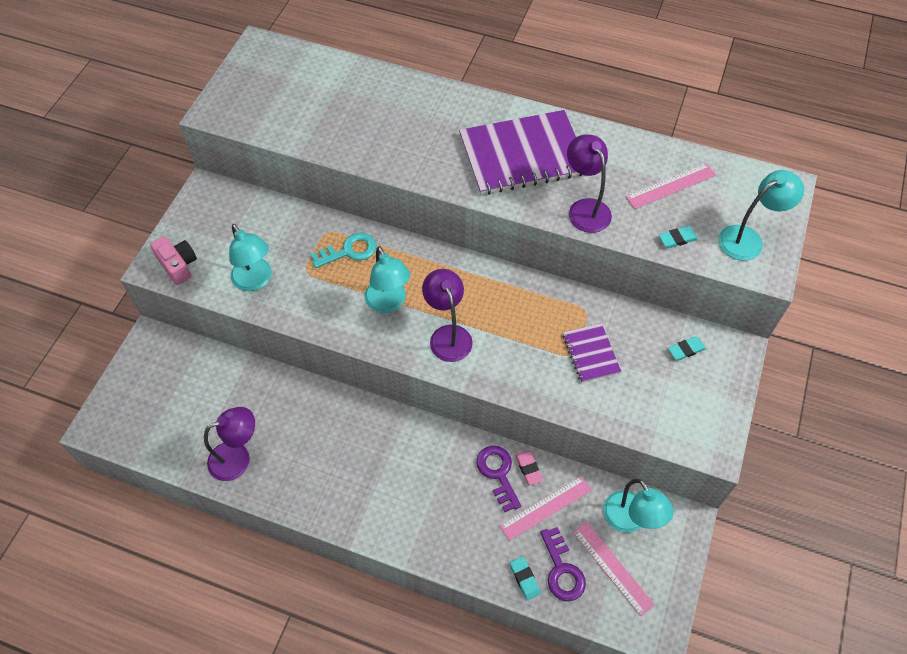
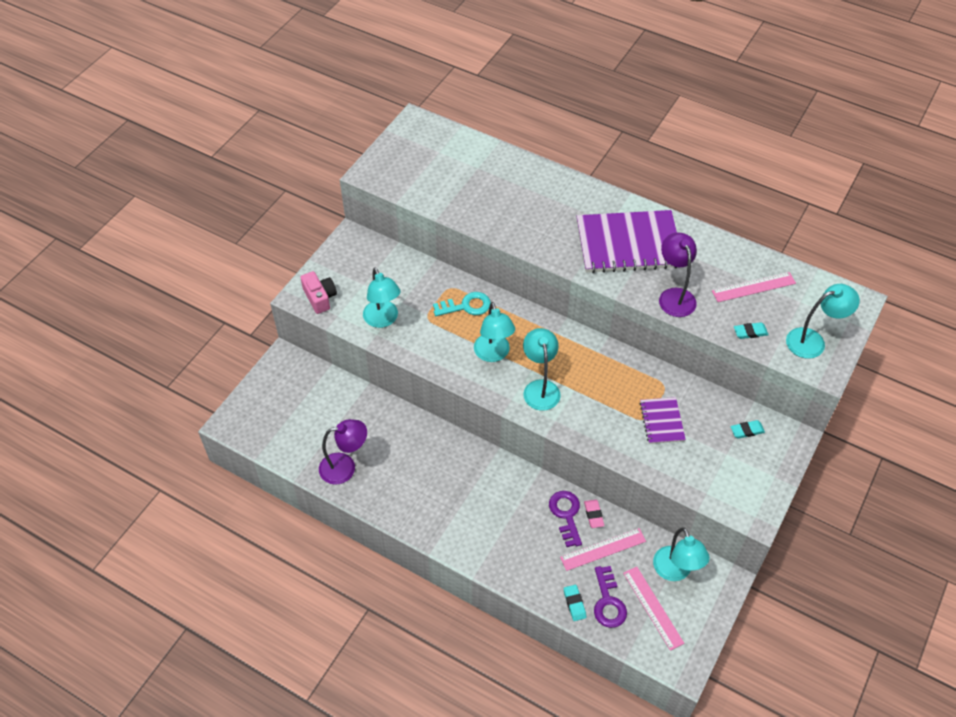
camera: 10 degrees right, 5 degrees down
purple lamp [422,269,473,362] -> turquoise lamp [523,328,561,411]

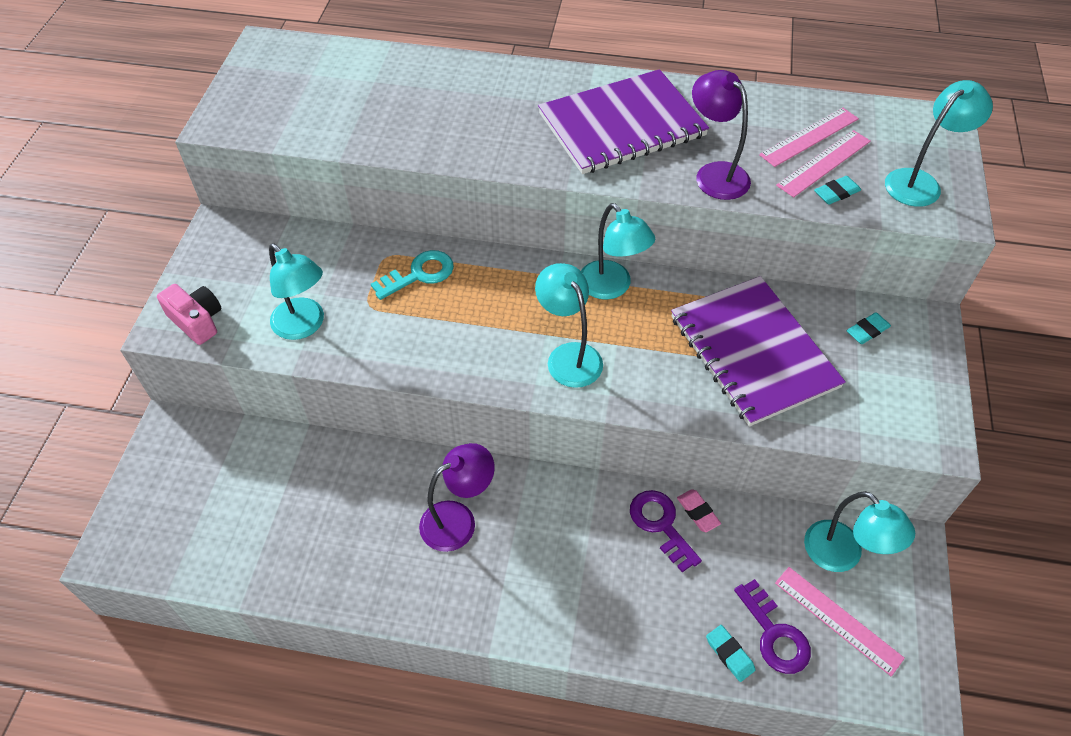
camera: 20 degrees left, 0 degrees up
purple lamp [319,419,367,484] -> purple lamp moved to [419,443,495,552]
turquoise lamp [474,302,515,362] -> turquoise lamp moved to [581,203,655,300]
pink ruler [560,528,646,571] -> pink ruler moved to [776,130,871,197]
purple notebook [640,397,686,444] -> purple notebook [671,276,846,426], size x2.03

